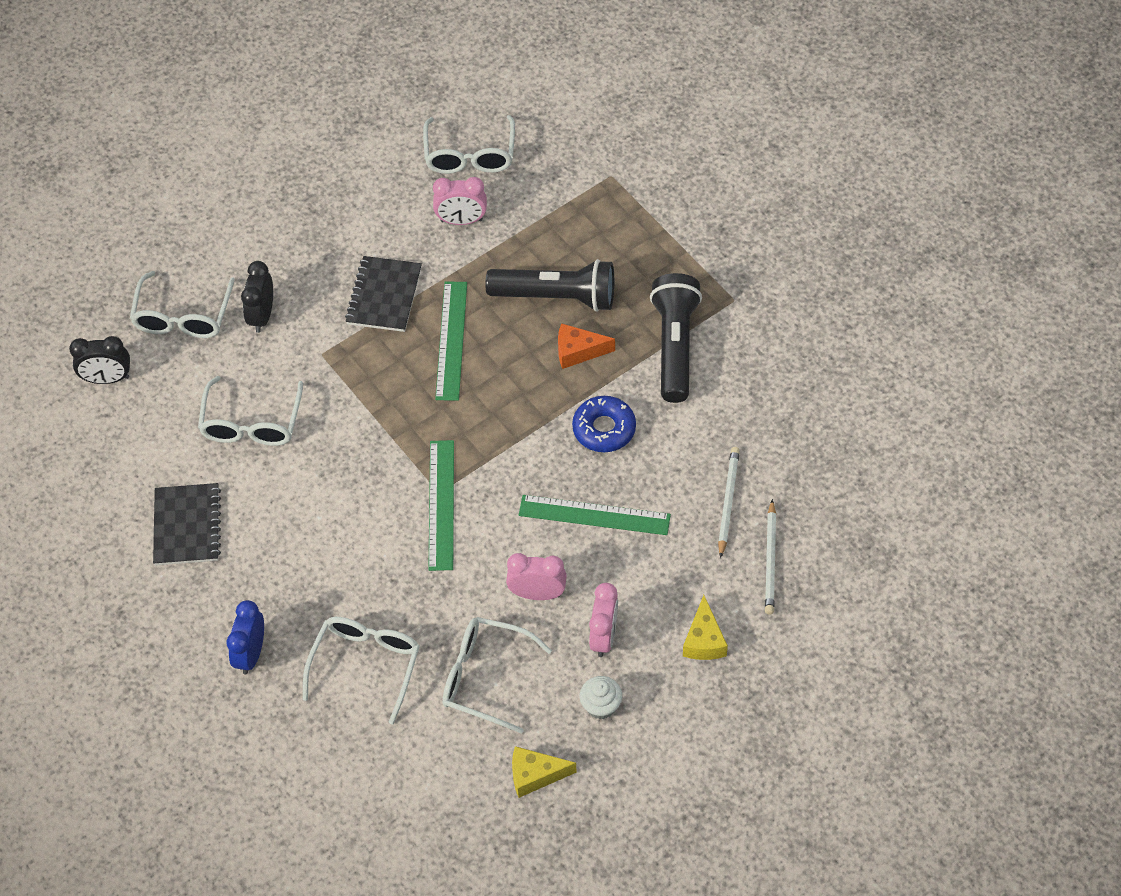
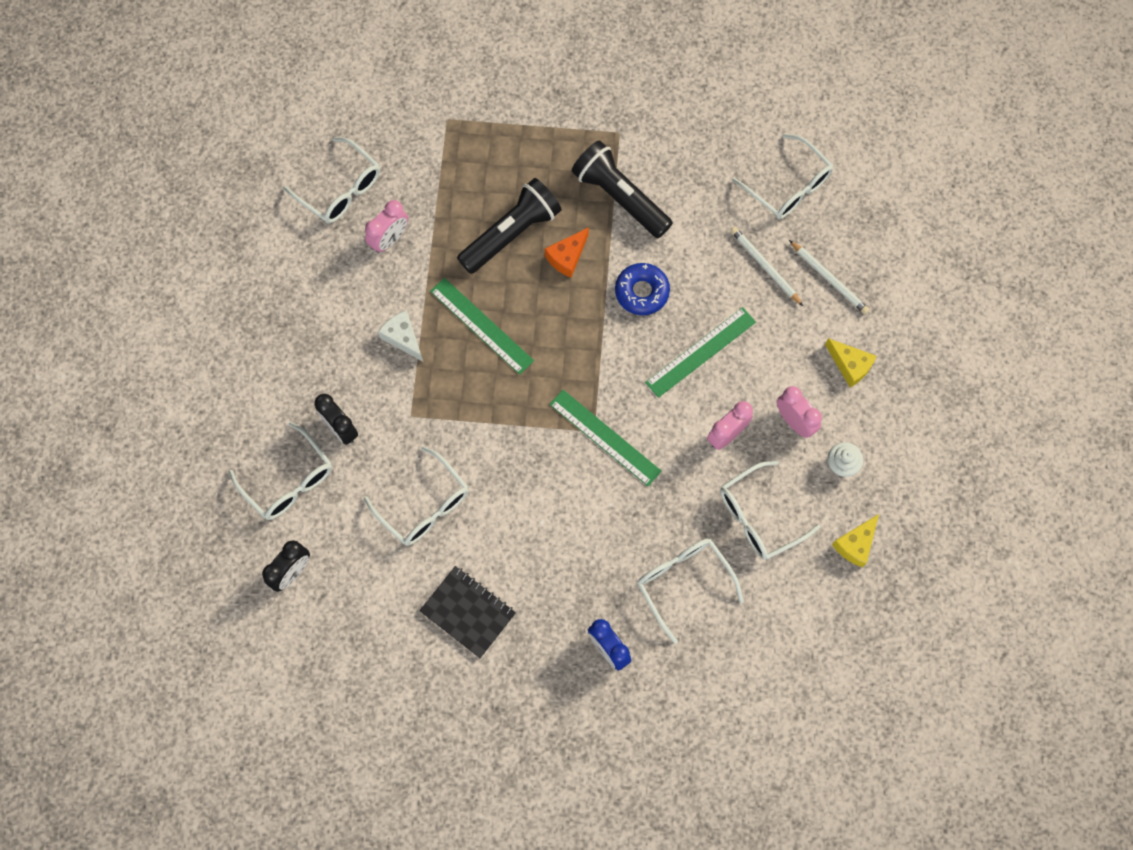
camera: 50 degrees left, 15 degrees up
black notebook [345,256,422,332] -> white cheese [378,310,423,362]
none -> white glasses [732,134,833,219]

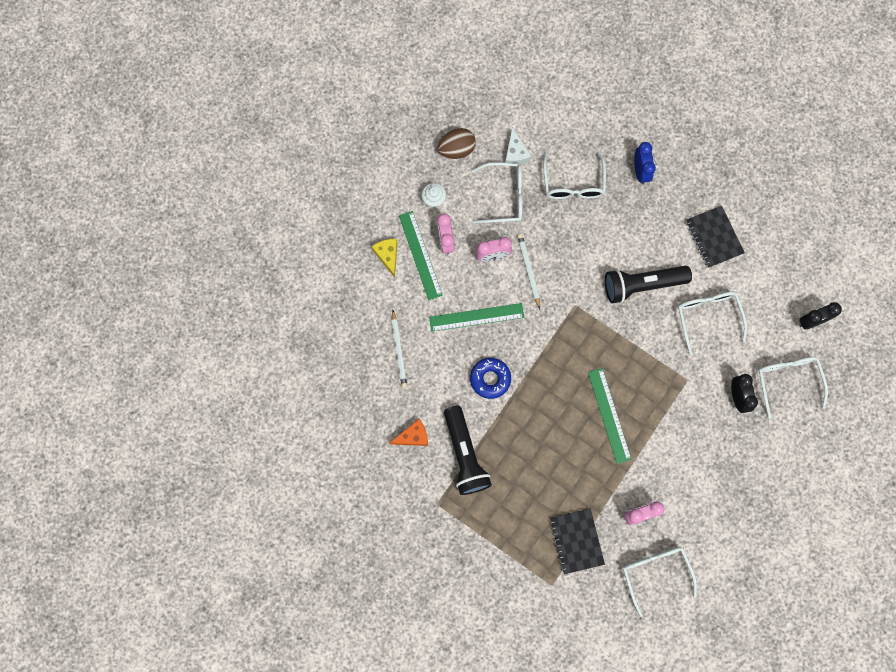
camera: 150 degrees left, 5 degrees up
white cheese [378,310,423,362] -> white cheese moved to [505,127,531,165]
black flashlight [457,178,561,274] -> black flashlight moved to [605,266,692,303]
orange cheese [545,227,589,278] -> orange cheese moved to [389,419,428,446]
green ruler [549,390,662,486] -> green ruler moved to [399,211,443,300]
white glasses [732,134,833,219] -> none
white pencil [789,240,870,314] -> white pencil moved to [517,234,540,309]
yellow cheese [832,514,879,567] -> brown egg [437,128,476,159]
none -> black notebook [550,508,605,574]

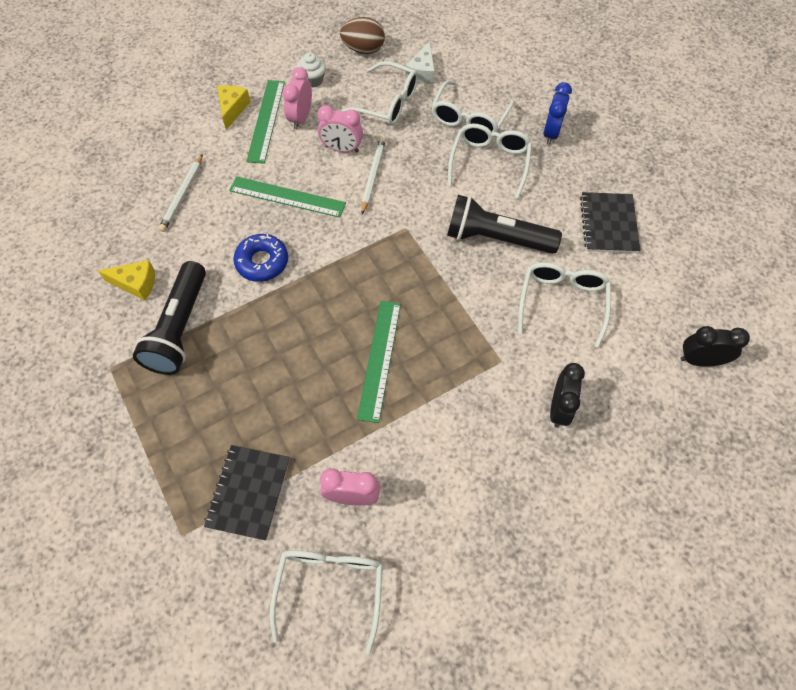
camera: 25 degrees right, 15 degrees down
orange cheese [389,419,428,446] -> yellow cheese [98,260,155,300]
white glasses [758,357,828,419] -> white glasses moved to [448,124,532,199]

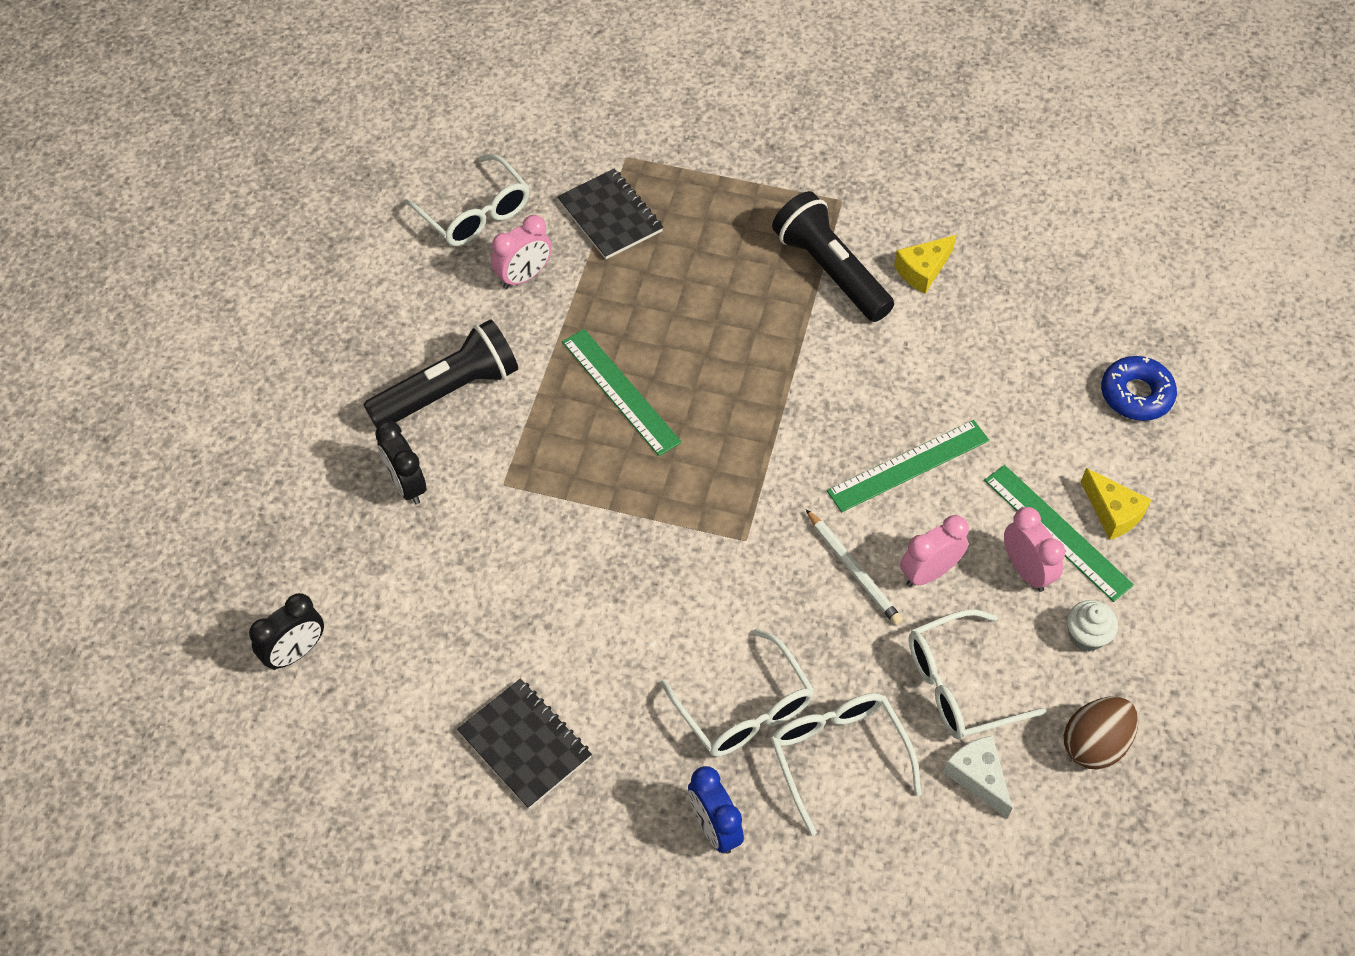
camera: 135 degrees right, 5 degrees down
white pencil [158,154,203,232] -> none
blue donut [233,234,288,282] -> blue donut moved to [1101,356,1177,421]
black flashlight [447,195,562,254] -> black flashlight moved to [363,319,518,428]
white glasses [518,262,611,348] -> none

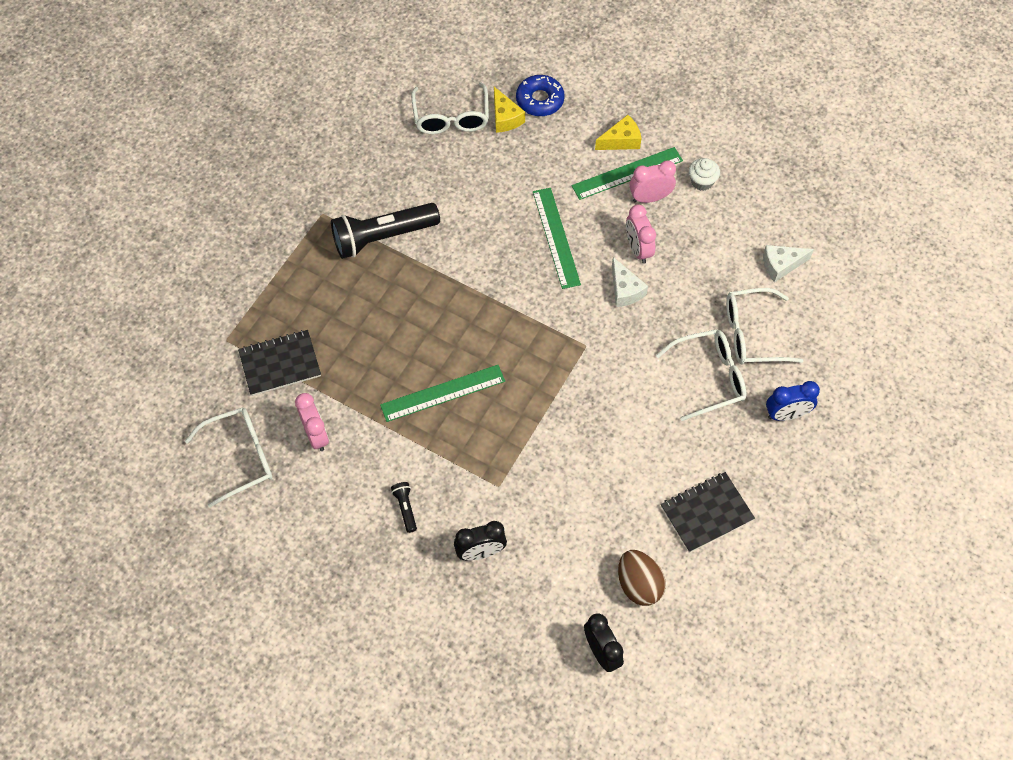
camera: 75 degrees left, 5 degrees up
black flashlight [363,319,518,428] -> black flashlight [391,482,417,533], size x0.42
white pencil [806,509,903,625] -> white cheese [612,257,648,307]
yellow cheese [894,235,957,294] -> yellow cheese moved to [494,87,525,133]
white glasses [909,610,1046,740] -> white glasses moved to [411,82,489,134]
brown egg [1064,697,1138,770] -> brown egg moved to [618,550,666,606]

